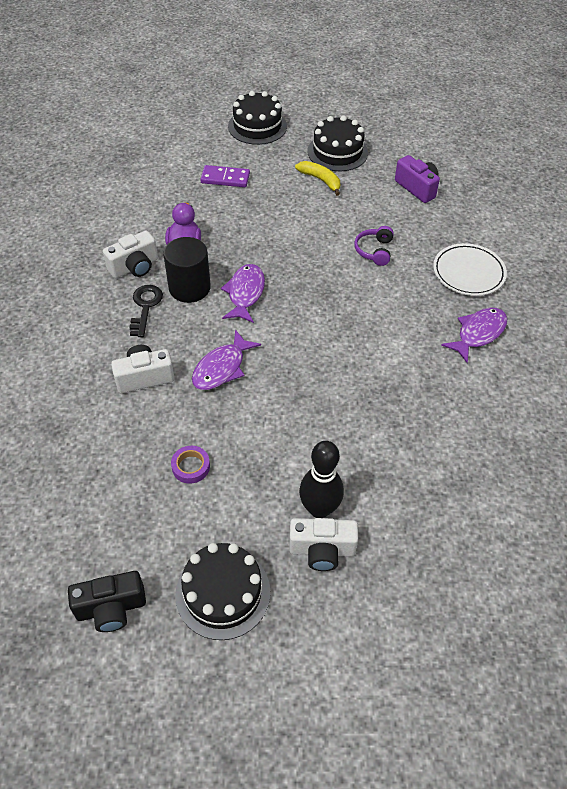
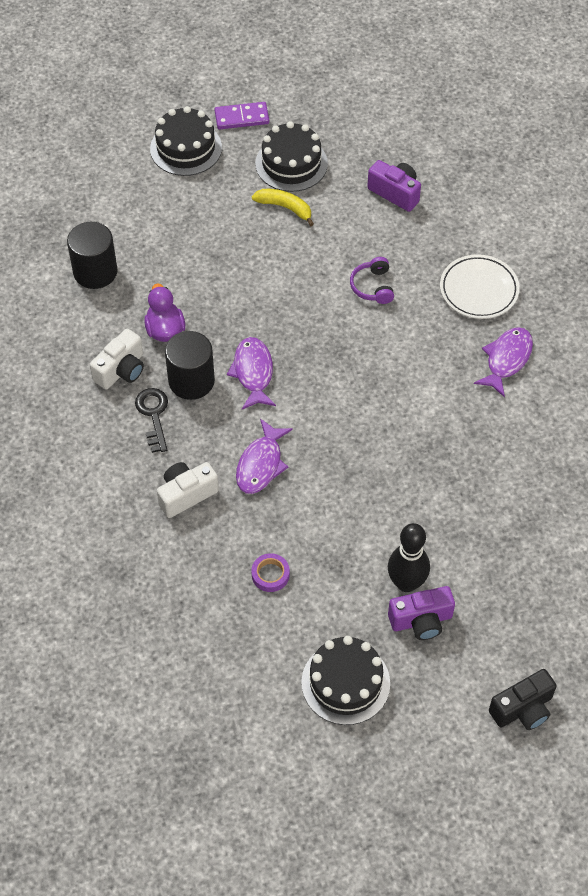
camera: 15 degrees left, 5 degrees up
black camera [68,571,146,632] -> black camera moved to [489,669,557,730]
purple domino [200,165,250,187] -> purple domino moved to [215,102,269,130]
white camera [289,518,358,571] -> purple camera [388,586,455,640]
none -> black cylinder [67,222,118,289]

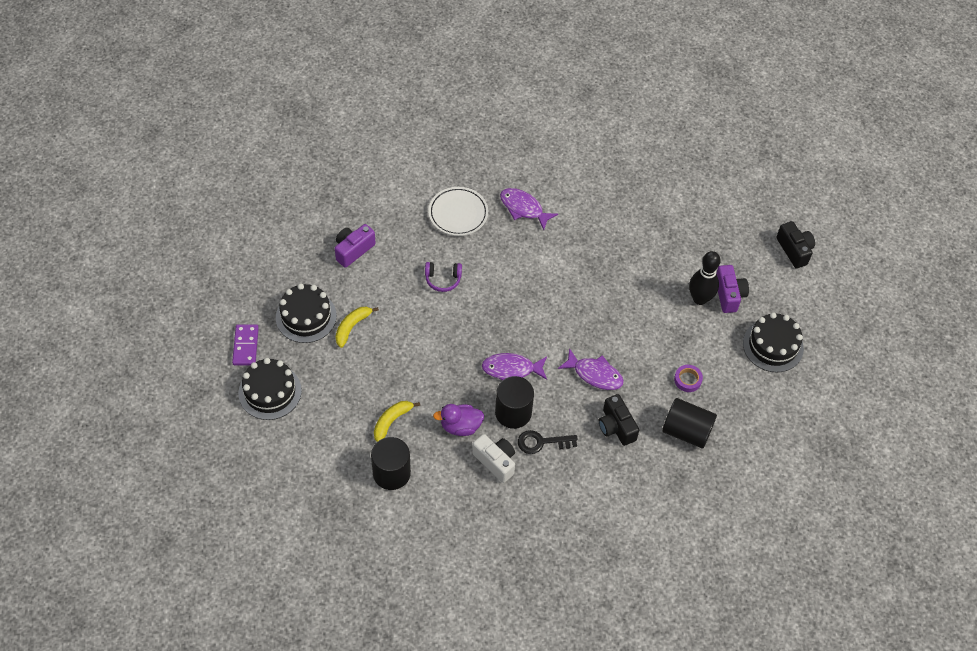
camera: 85 degrees left, 0 degrees up
white camera [157,462,219,518] -> black camera [599,394,639,446]
none -> yellow banana [374,401,420,442]
none -> black cylinder [662,398,717,448]

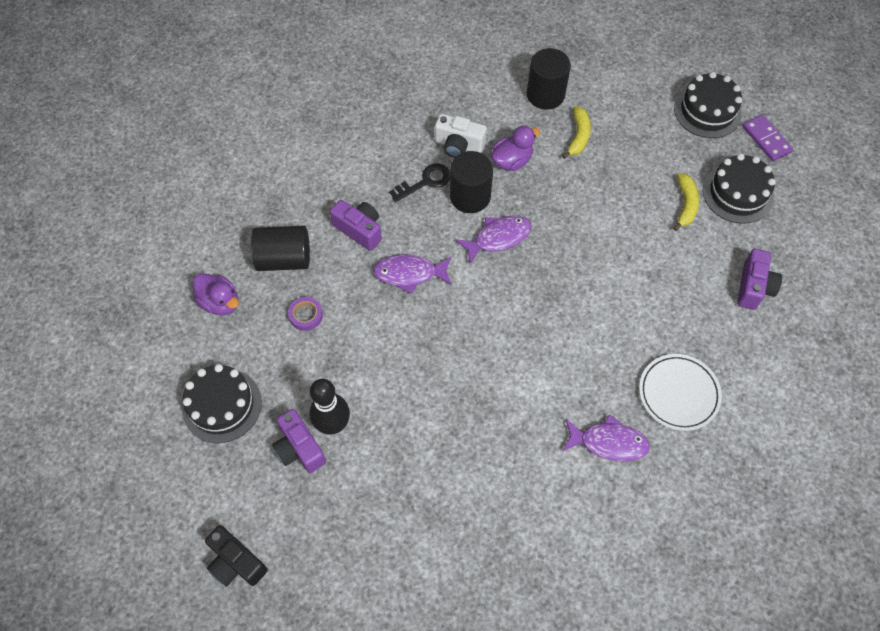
camera: 155 degrees right, 5 degrees up
purple headphones [425,262,462,292] -> none
black camera [599,394,639,446] -> purple camera [330,200,382,251]
none -> purple duck [193,273,239,315]

